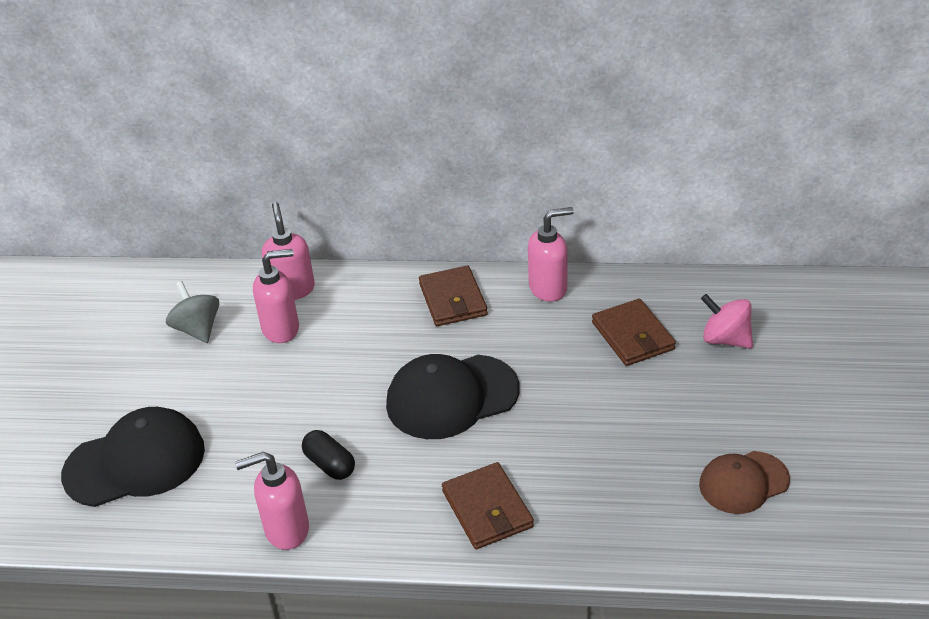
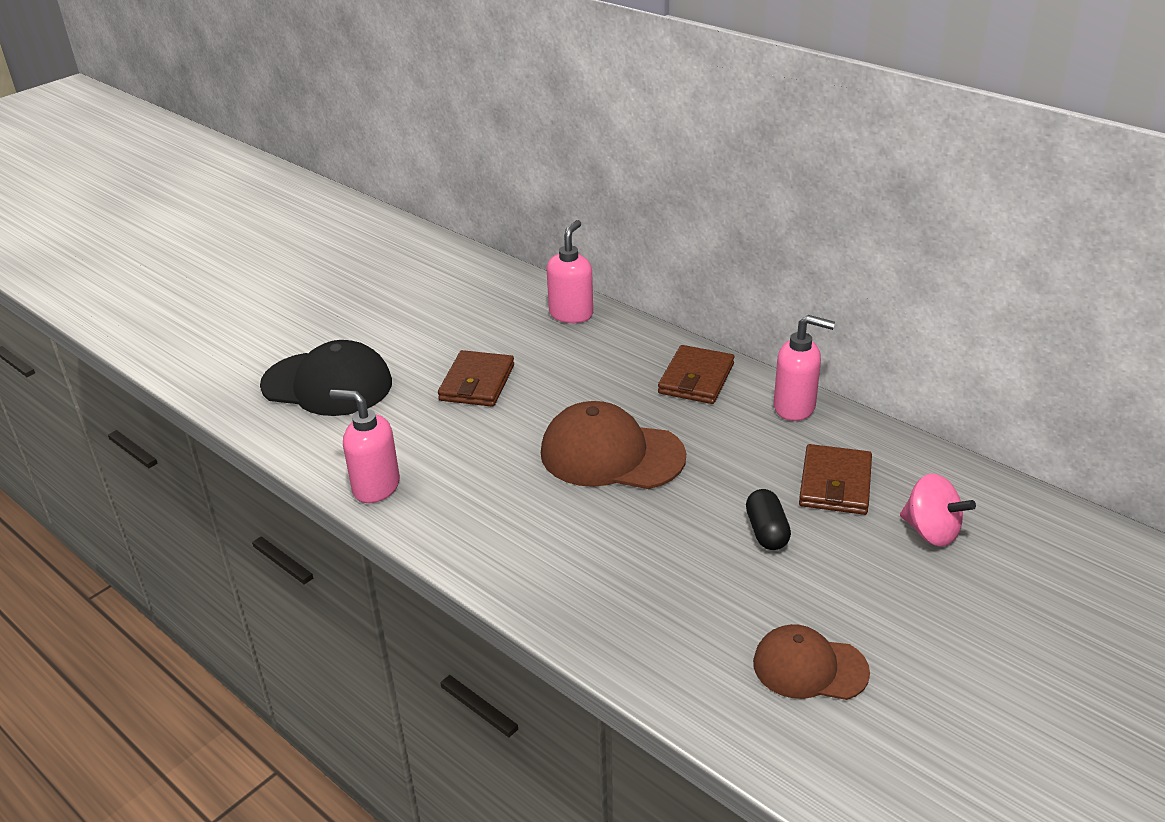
camera: 35 degrees right, 5 degrees down
grey spinning top [166,281,219,343] -> none
pink soap dispenser [253,249,299,343] -> none
black capsule [302,430,355,480] -> black capsule moved to [746,489,791,550]
black cap [386,354,520,439] -> brown cap [541,401,686,489]
brown wallet [442,462,534,549] -> brown wallet moved to [438,350,514,407]
pink spinning top [701,294,753,348] -> pink spinning top turned 150 degrees clockwise [900,474,976,546]

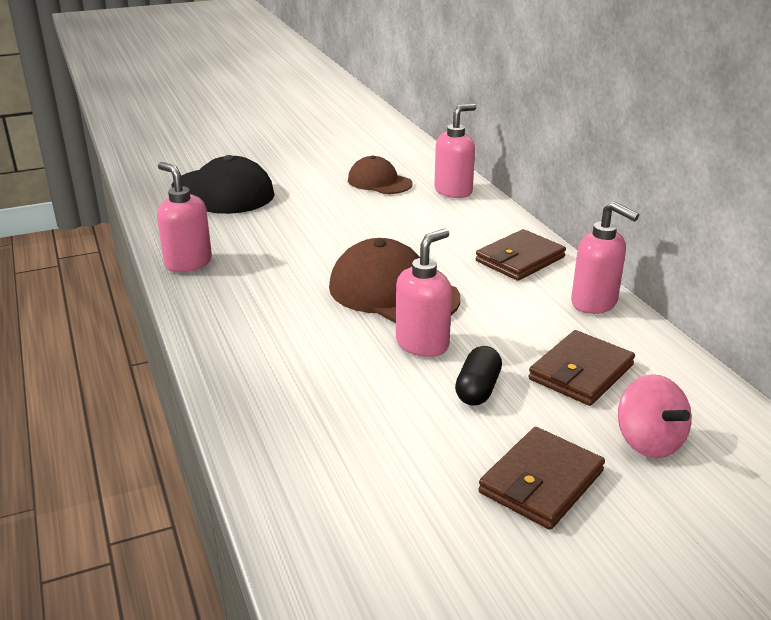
camera: 25 degrees right, 5 degrees down
brown wallet [438,350,514,407] -> brown wallet moved to [478,427,605,530]
brown cap [753,624,870,700] -> brown cap moved to [348,156,413,194]
none -> pink soap dispenser [396,229,452,357]

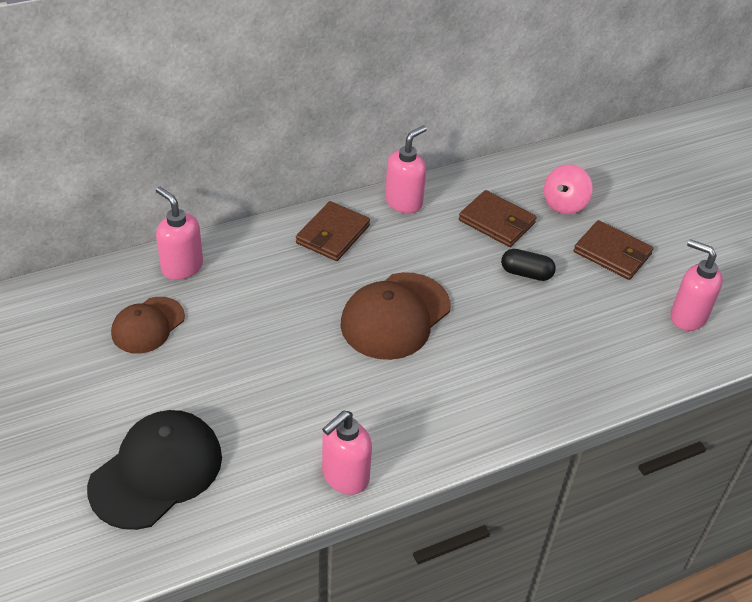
camera: 95 degrees left, 15 degrees up
pink soap dispenser [396,229,452,357] -> pink soap dispenser moved to [670,239,723,331]
brown wallet [476,229,566,281] -> brown wallet turned 75 degrees clockwise [296,201,370,261]
pink spinning top [618,374,692,458] -> pink spinning top turned 150 degrees clockwise [544,164,593,214]

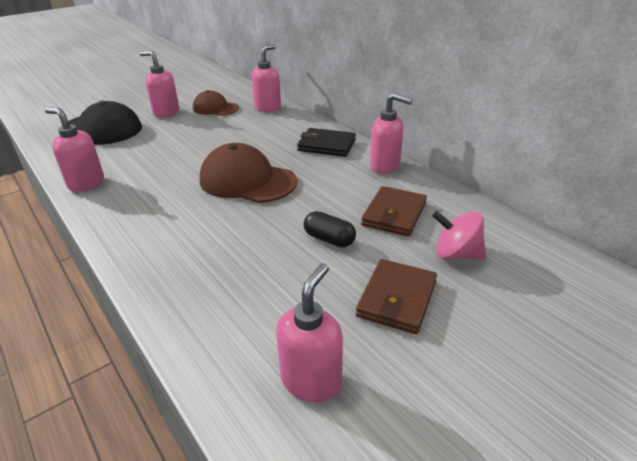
camera: 80 degrees right, 10 degrees down
brown wallet [296,201,370,261] -> black wallet [297,128,356,157]
black capsule [501,249,556,281] -> black capsule turned 60 degrees counterclockwise [304,211,356,247]
none -> pink soap dispenser [139,51,179,118]

